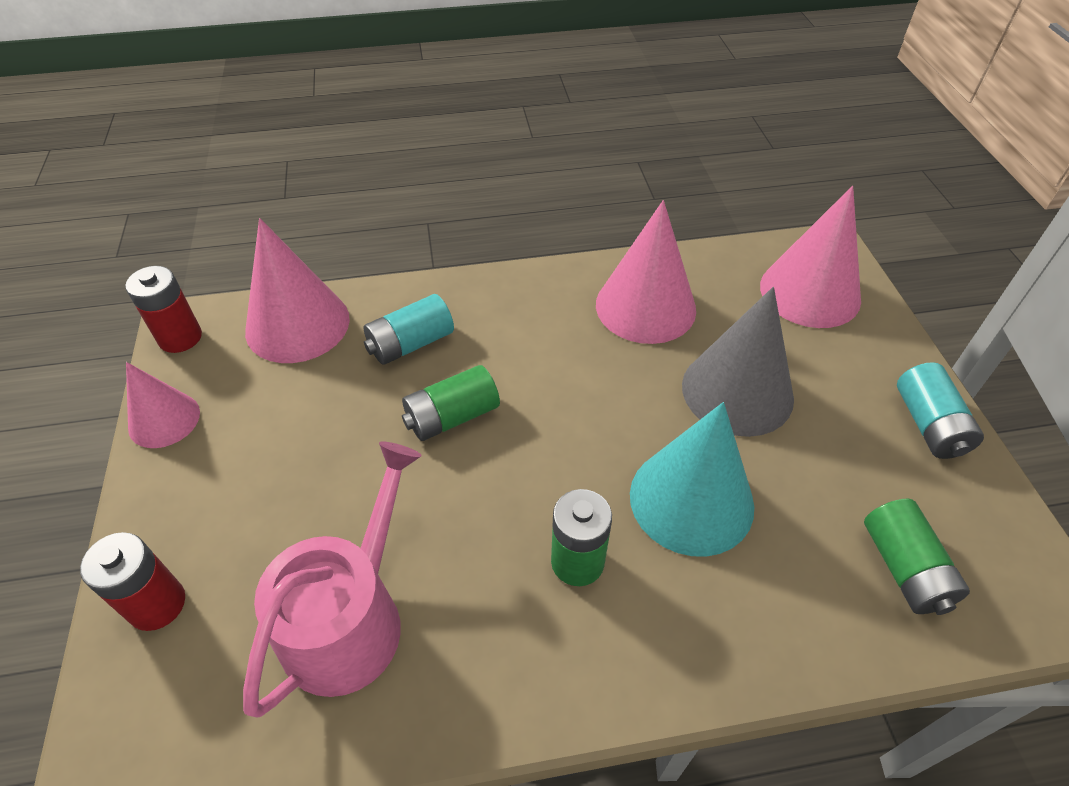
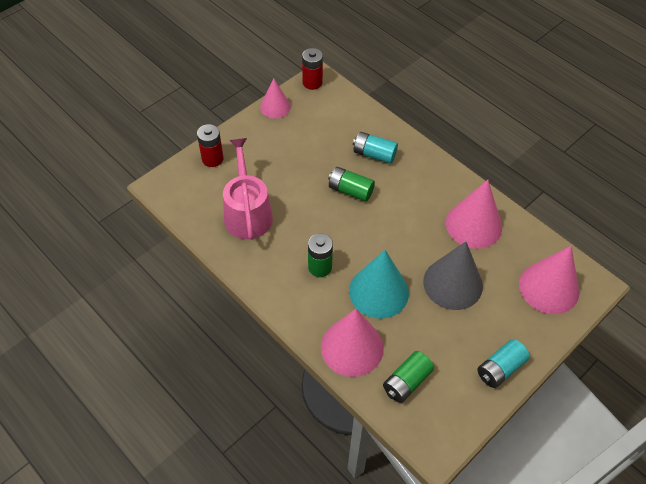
camera: 55 degrees right, 5 degrees up
pink watering can [243,442,422,718] -> pink watering can turned 90 degrees counterclockwise [223,138,273,240]
pink cone [245,218,350,363] -> pink cone moved to [321,309,384,377]

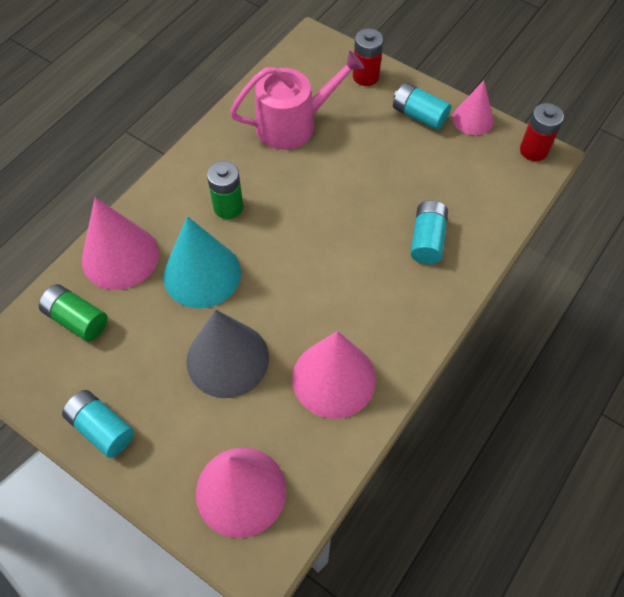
camera: 80 degrees right, 5 degrees up
green battery [328,167,375,202] -> none
none -> turquoise battery [393,82,451,130]

